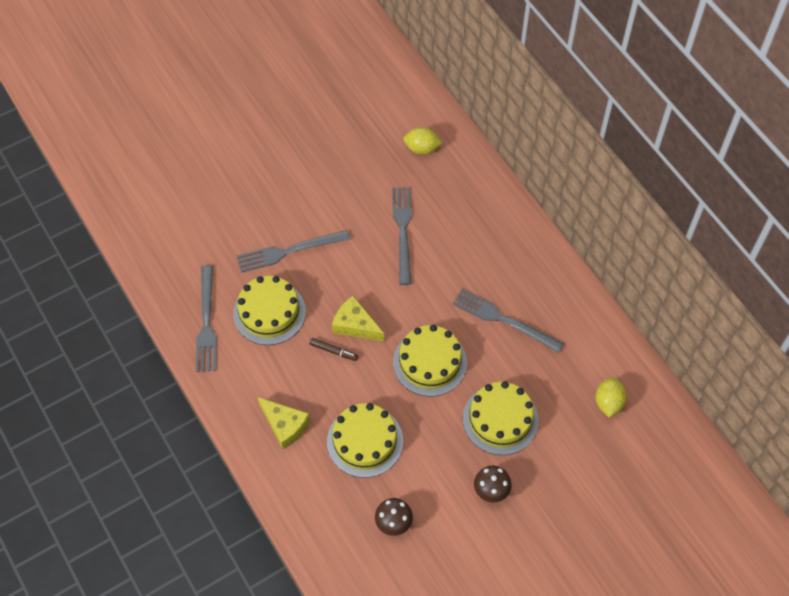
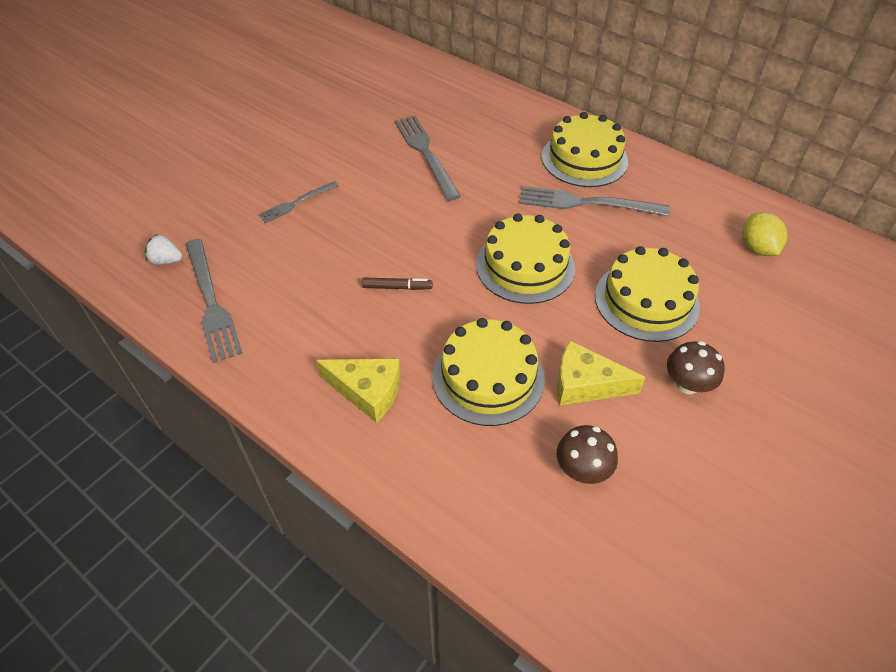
camera: 20 degrees left, 10 degrees down
yellow cake [233,276,306,345] -> yellow cake moved to [542,112,628,187]
grey fork [237,230,350,273] -> grey fork [258,181,339,223], size x0.58
yellow cheese [332,296,384,341] -> yellow cheese moved to [557,341,646,405]
yellow lemon [403,127,442,155] -> none
none -> white strawberry [145,234,183,265]

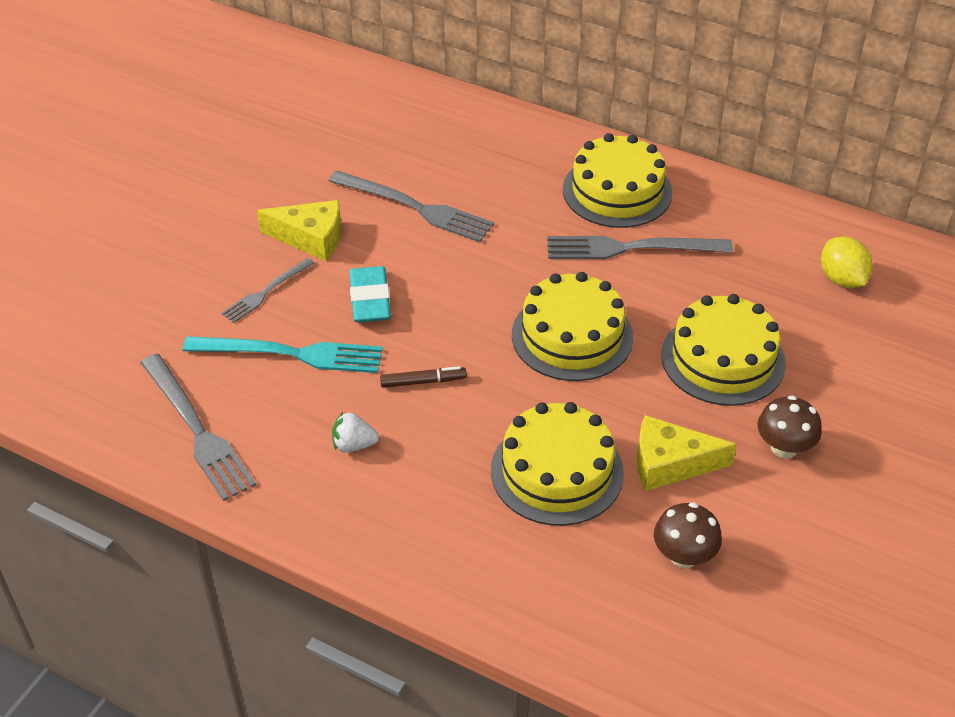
camera: 10 degrees left, 5 degrees down
white strawberry [145,234,183,265] -> white strawberry moved to [332,412,379,452]
yellow cheese [316,359,401,423] -> yellow cheese moved to [257,200,342,261]
grey fork [395,116,461,201] -> grey fork turned 150 degrees clockwise [329,170,494,242]
none -> turquoise fork [183,336,383,373]
none -> turquoise eraser [349,266,391,322]

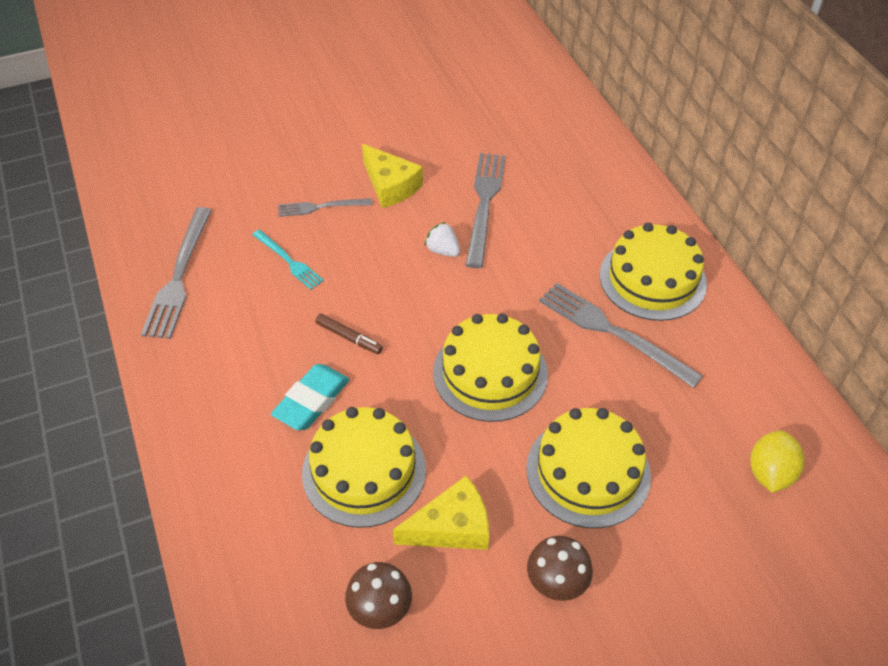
camera: 40 degrees right, 5 degrees up
turquoise fork [183,336,383,373] -> turquoise fork [252,230,324,290], size x0.58
grey fork [329,170,494,242] -> grey fork turned 150 degrees counterclockwise [465,153,506,268]
white strawberry [332,412,379,452] -> white strawberry moved to [425,222,460,257]
turquoise eraser [349,266,391,322] -> turquoise eraser moved to [271,364,350,430]
yellow cheese [637,415,737,491] -> yellow cheese turned 120 degrees clockwise [393,476,489,550]

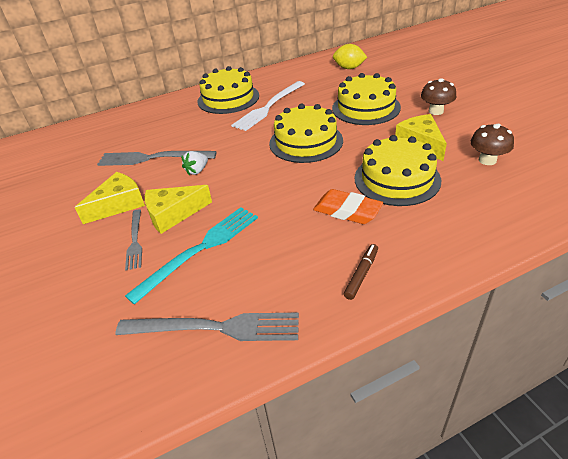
camera: 90 degrees left, 10 degrees down
turquoise fork [252,230,324,290] -> turquoise fork [125,207,258,305], size x1.71
turquoise eraser [271,364,350,430] -> orange eraser [313,189,383,224]
brown marker [315,314,383,354] -> brown marker moved to [344,244,378,300]
grey fork [539,283,703,388] -> white fork [231,81,305,131]
none -> yellow cheese [145,185,212,234]

